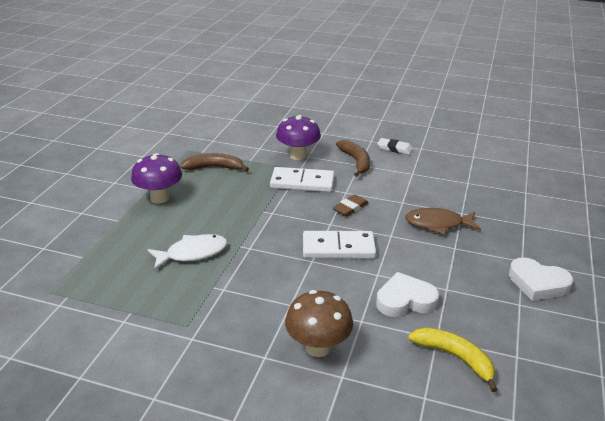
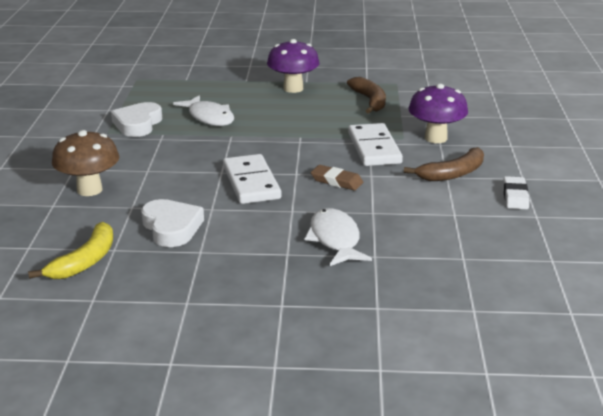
camera: 75 degrees right, 5 degrees down
brown fish [405,208,481,235] -> white fish [304,208,372,266]
white heart [509,257,573,301] -> white heart moved to [111,102,162,137]

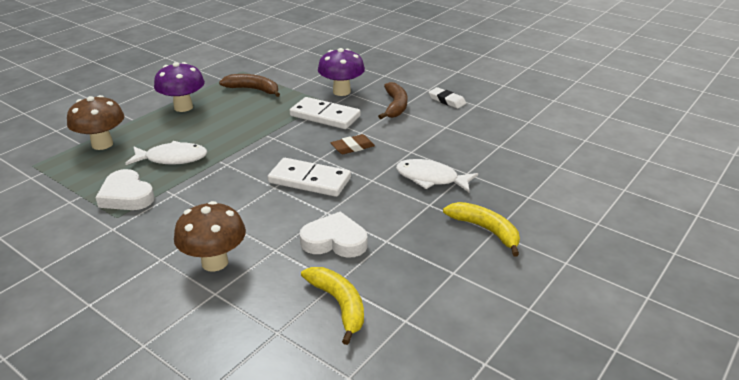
camera: 55 degrees left, 5 degrees up
none -> brown mushroom [67,95,124,150]
none -> yellow banana [443,202,520,256]

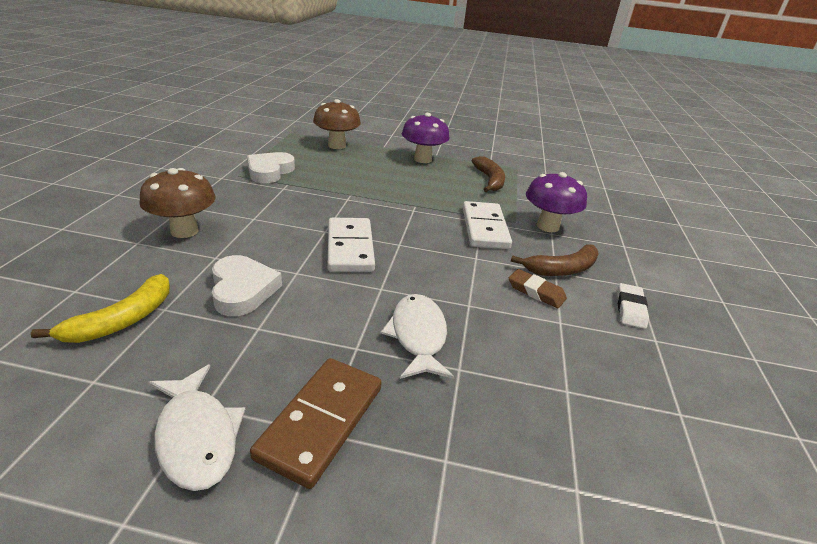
camera: 60 degrees right, 0 degrees up
white fish [125,141,207,165] -> white fish moved to [148,364,245,491]
brown eraser [331,134,375,154] -> brown eraser moved to [509,269,567,308]
yellow banana [443,202,520,256] -> brown domino [250,358,382,489]

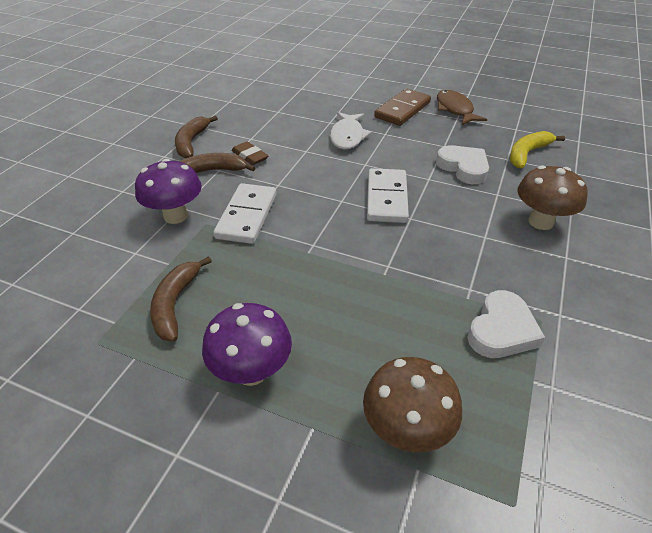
camera: 165 degrees left, 10 degrees up
white fish [148,364,245,491] -> brown fish [437,90,487,125]
white heart [212,255,282,316] -> white heart turned 150 degrees clockwise [436,145,489,184]
white eraser [617,283,649,329] -> brown banana [175,116,218,158]

